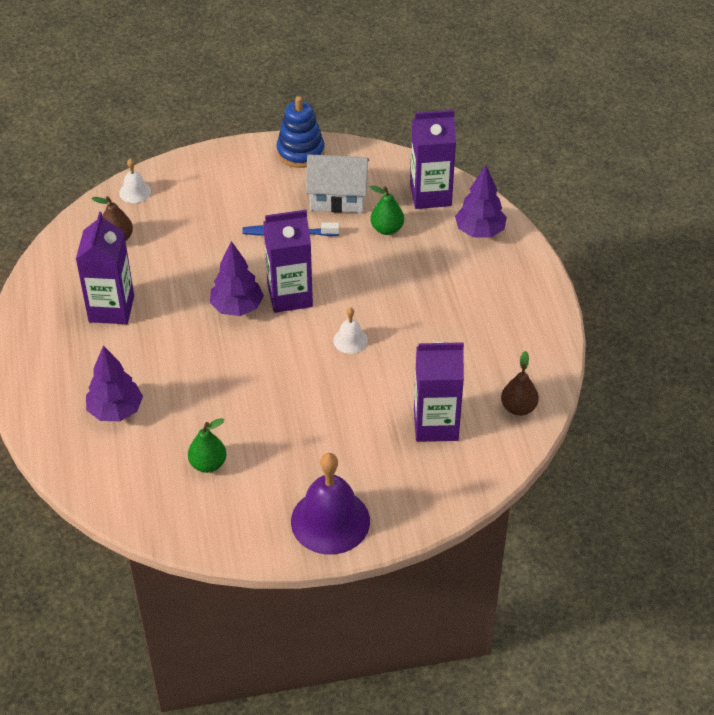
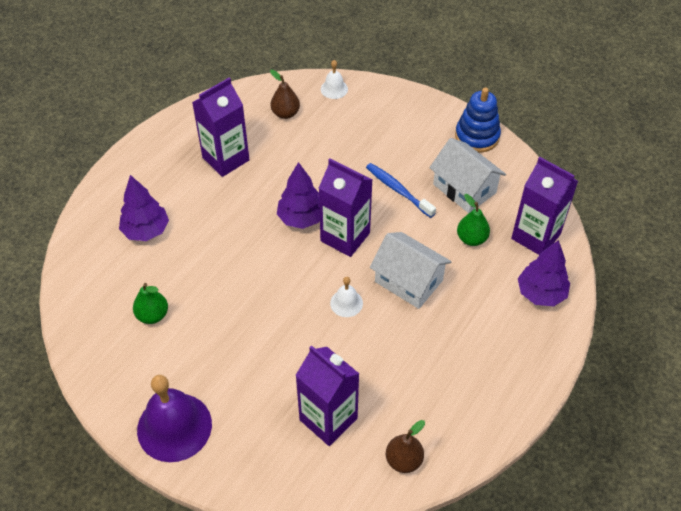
camera: 45 degrees right, 5 degrees up
none -> white house [370,232,452,309]

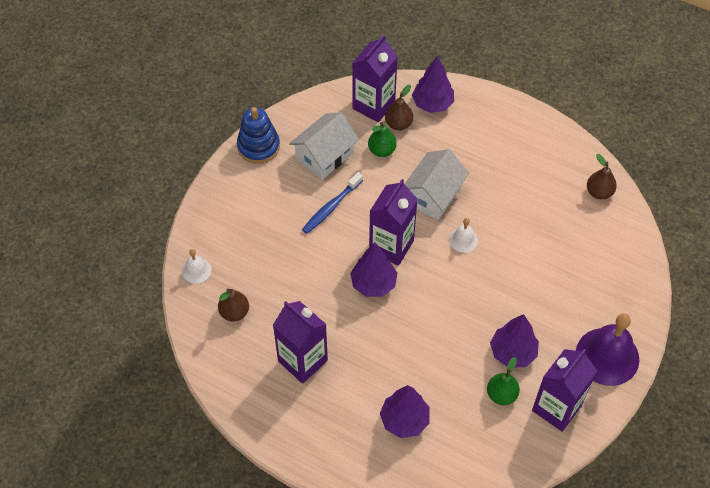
camera: 95 degrees left, 5 degrees up
purple carton [295,345,359,446] -> purple carton moved to [532,349,597,432]
none -> brown pear [385,85,413,130]
none -> purple tree [490,314,539,367]

